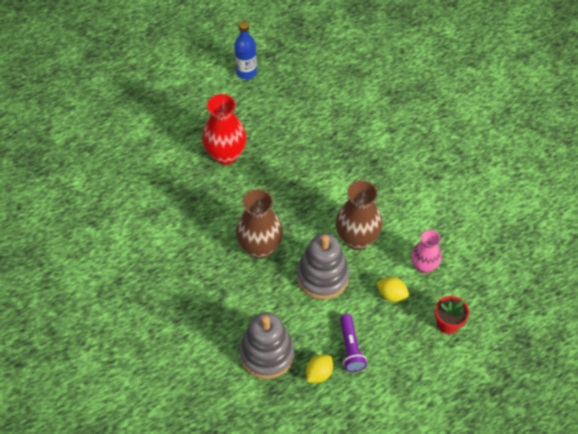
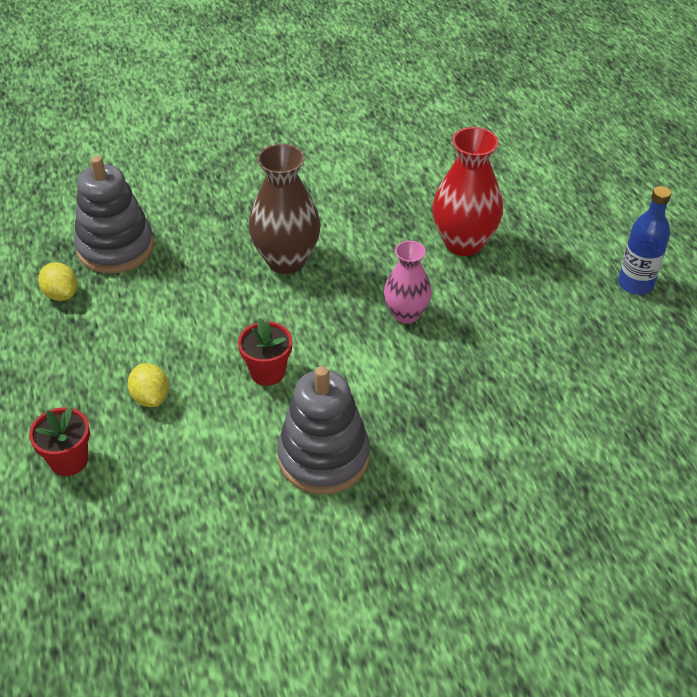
camera: 100 degrees right, 10 degrees down
grey stacking toy [297,233,349,299] -> grey stacking toy moved to [277,366,370,495]
brown vase [335,180,382,250] -> red flower pot [238,318,292,386]
purple flashlight [340,314,367,372] -> none
yellow lemon [376,277,409,302] -> yellow lemon turned 60 degrees counterclockwise [128,363,169,407]
pink vase [411,230,442,273] -> pink vase moved to [384,241,432,324]

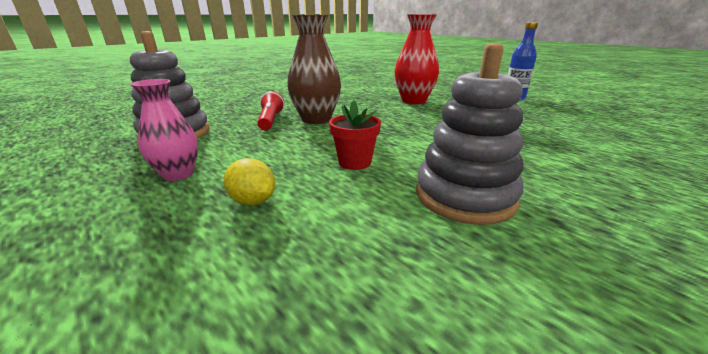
camera: 25 degrees left, 20 degrees down
red flower pot [29,407,90,476] -> none
yellow lemon [38,262,78,301] -> none
pink vase [384,241,432,324] -> pink vase moved to [130,79,198,181]
none -> red flashlight [257,91,284,130]

